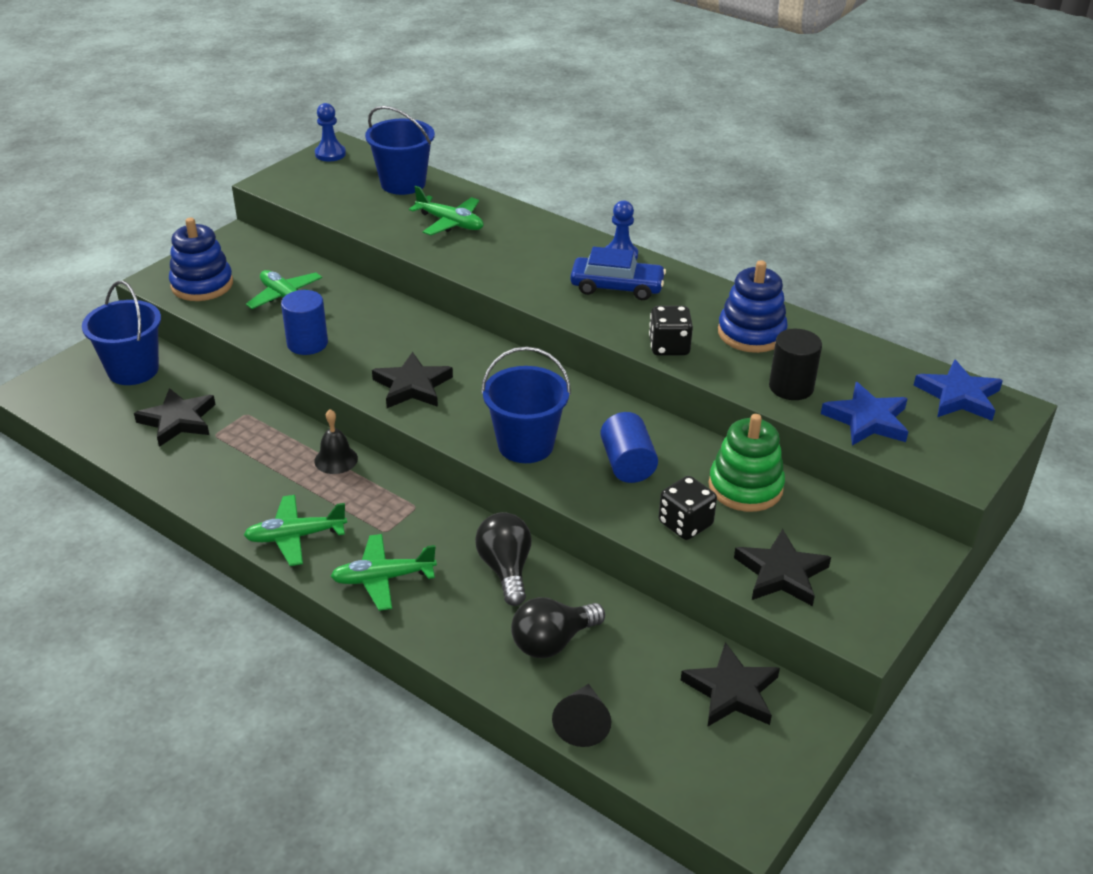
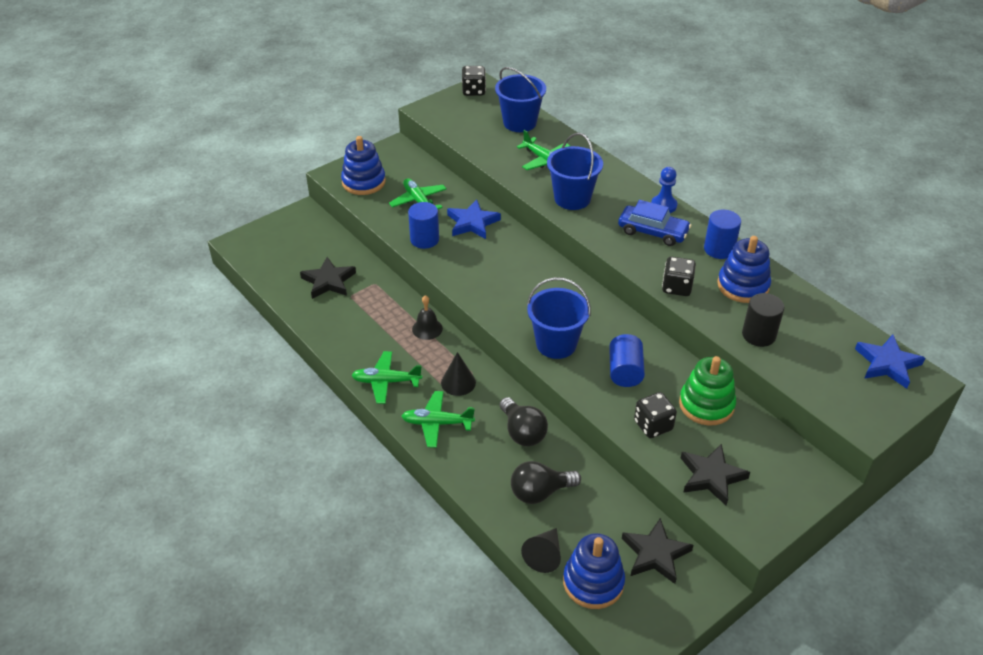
camera: 15 degrees right, 5 degrees up
blue bucket [82,281,161,385] -> blue bucket moved to [547,133,603,210]
blue pawn [315,103,346,161] -> black dice [462,66,486,96]
black star [372,352,453,408] -> none
black light bulb [475,512,532,606] -> black light bulb turned 150 degrees clockwise [500,397,548,446]
blue star [821,382,908,446] -> blue star moved to [447,199,501,239]
none -> black cone [441,352,476,396]
none -> blue stacking toy [563,533,625,609]
none -> blue cylinder [704,210,741,259]

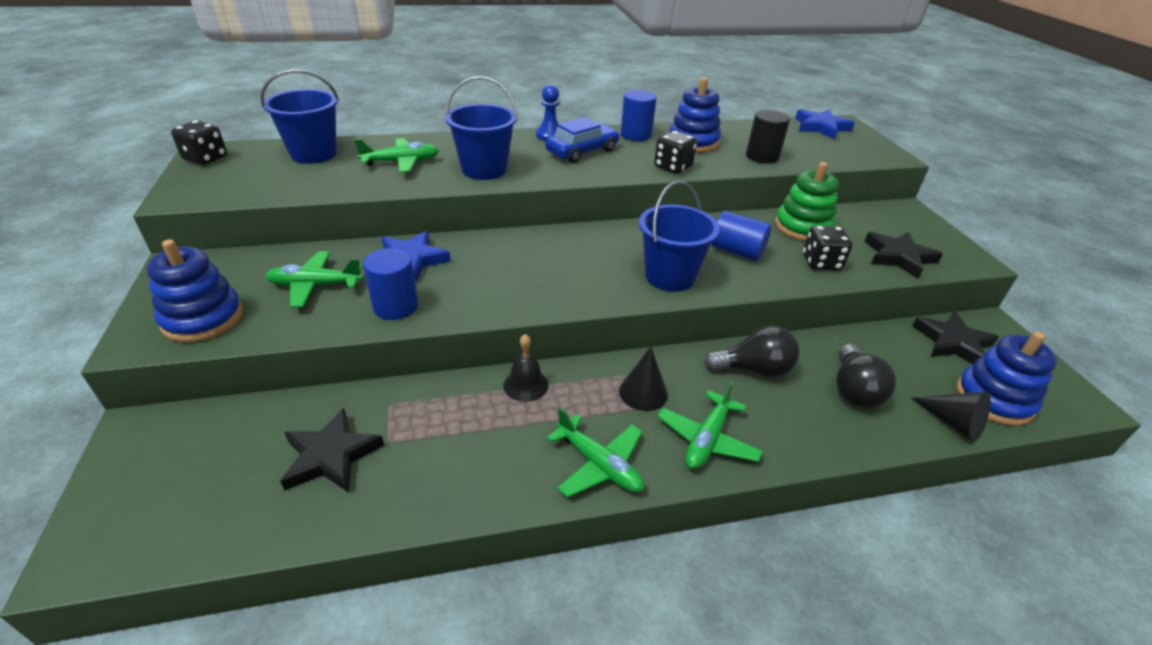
camera: 65 degrees left, 5 degrees down
green plane [351,351,422,404] -> green plane turned 75 degrees counterclockwise [546,407,644,498]

